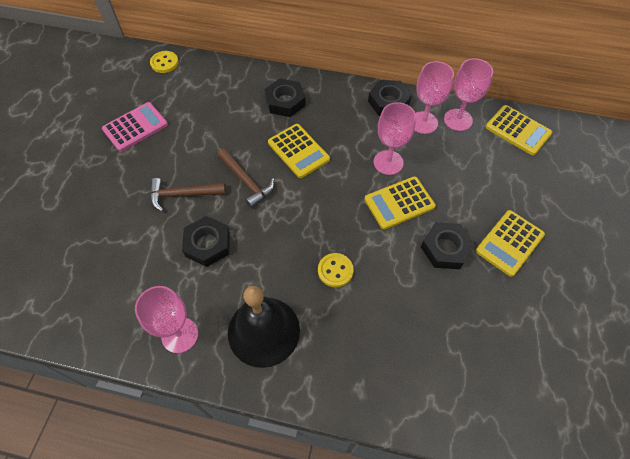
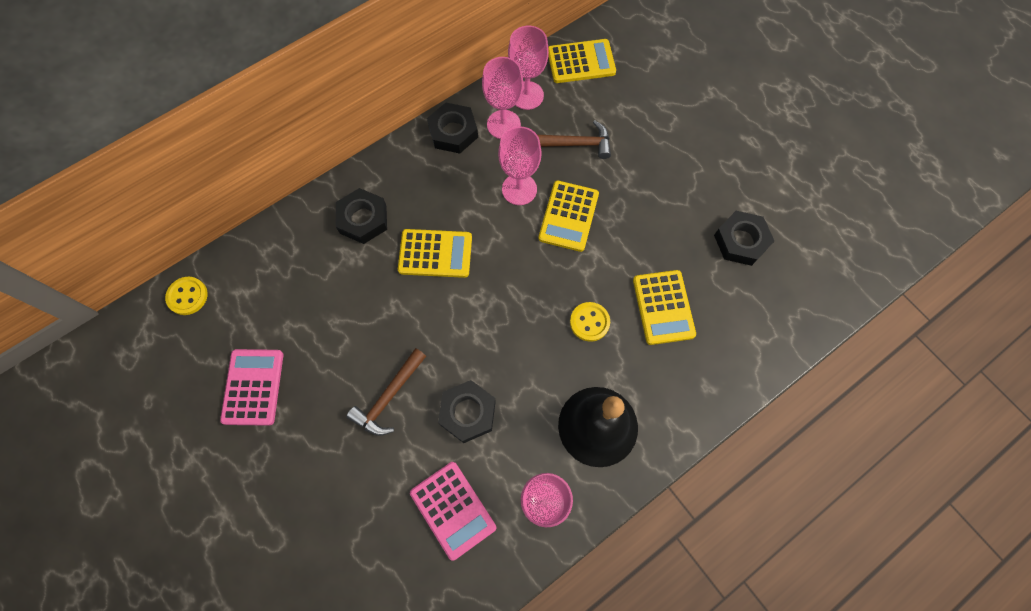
camera: 50 degrees left, 10 degrees up
brown hammer [217,148,274,208] -> brown hammer moved to [538,121,611,159]
black nut [421,222,475,269] -> black nut moved to [714,211,774,266]
yellow calculator [476,210,545,277] -> yellow calculator moved to [633,270,696,345]
none -> pink calculator [410,462,496,561]

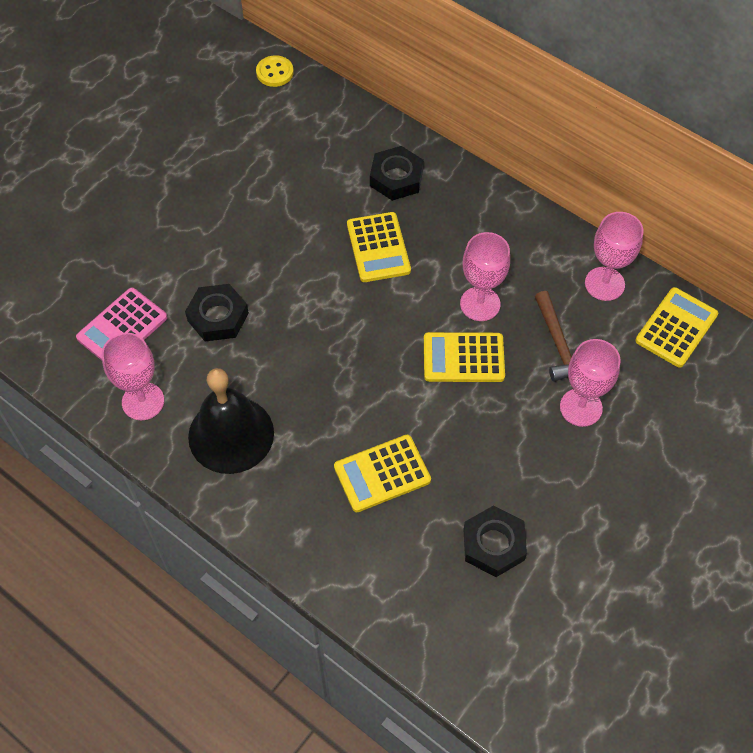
camera: 75 degrees right, 10 degrees down
pink calculator [220,349,283,426] -> none
brown hammer [346,348,426,436] -> none
black nut [427,102,478,154] -> none
pink goblet [482,57,523,139] -> pink goblet moved to [560,339,621,427]
yellow calculator [548,39,616,83] -> yellow calculator turned 120 degrees counterclockwise [635,287,719,368]
yellow button [570,302,610,342] -> none

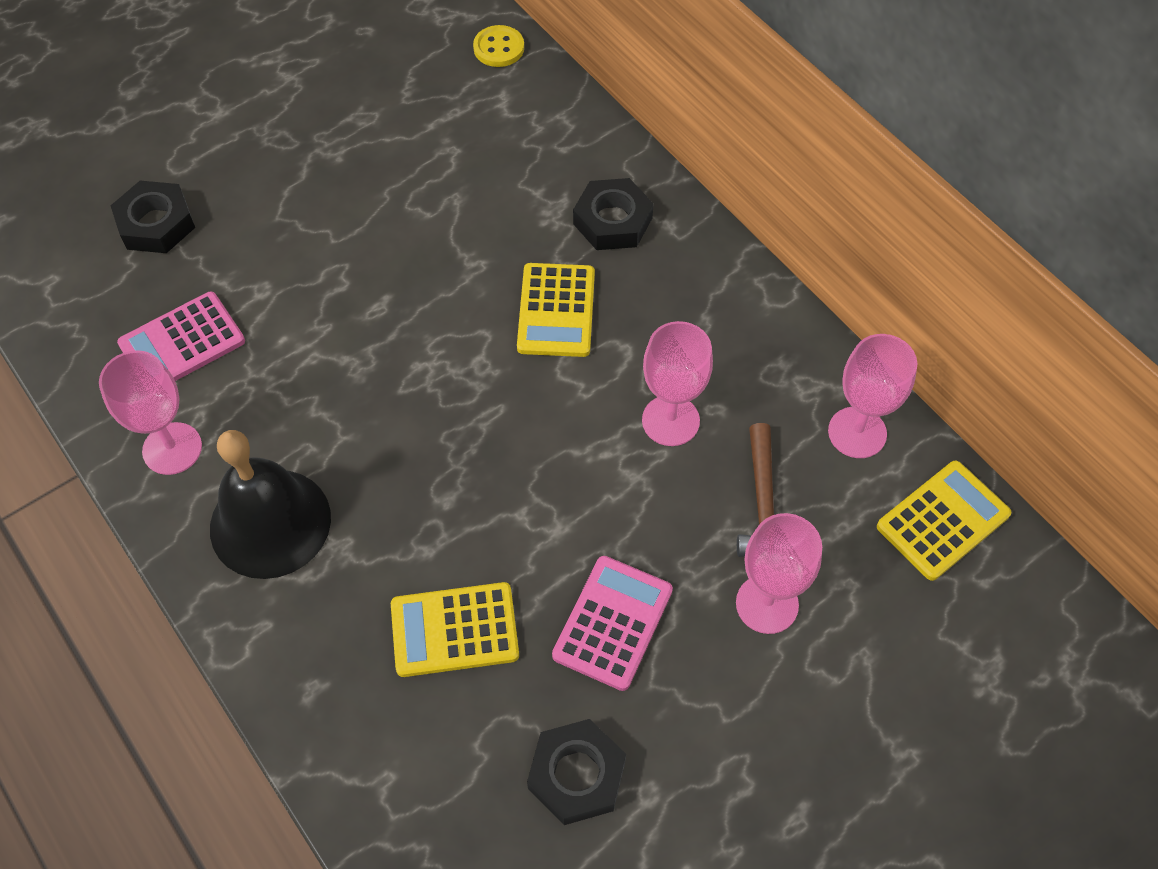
camera: 15 degrees right, 0 degrees up
black nut [185,284,249,342] -> black nut moved to [111,181,195,253]
yellow calculator [424,332,505,382] -> none
none -> pink calculator [552,556,673,691]

